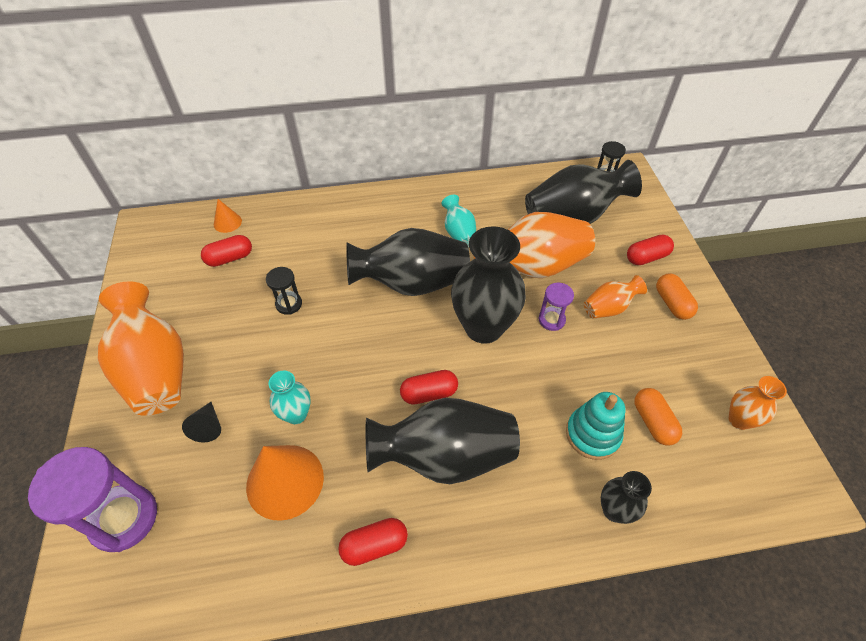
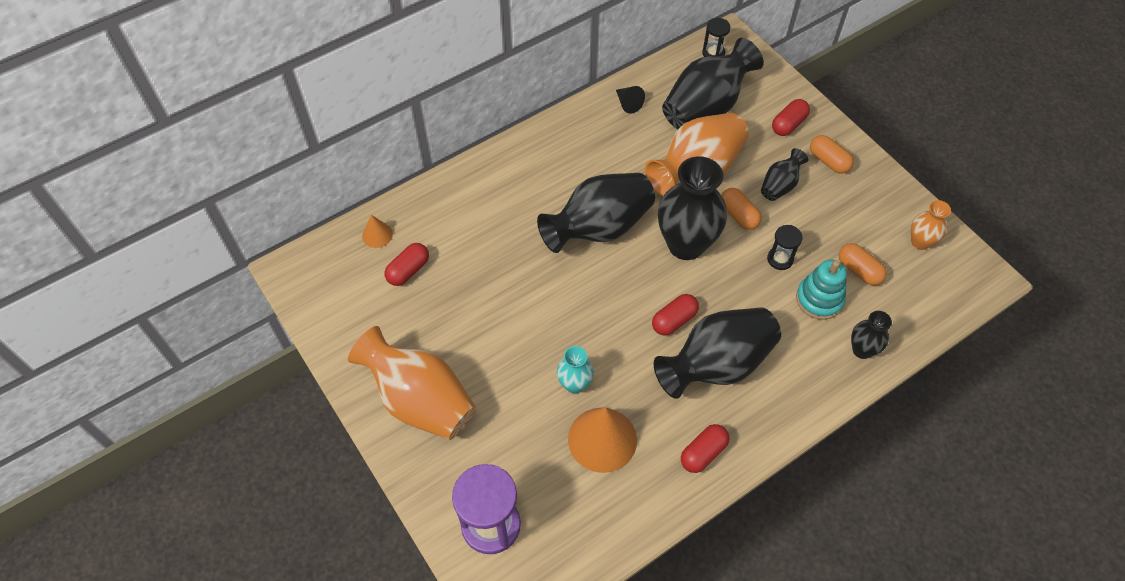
camera: 25 degrees left, 5 degrees up
black cone [182,402,221,443] -> black cone moved to [616,86,645,113]
black hourglass [266,267,302,315] -> black hourglass moved to [767,225,802,270]
turquoise vase [441,195,476,247] -> none
purple hourglass [539,283,574,331] -> orange capsule [721,188,762,230]
orange vase [584,275,647,319] -> black vase [761,148,808,201]

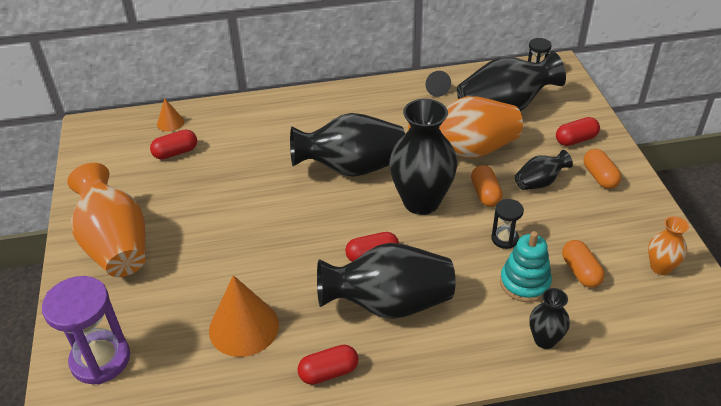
camera: 25 degrees right, 15 degrees down
turquoise vase [557,346,594,394] -> none

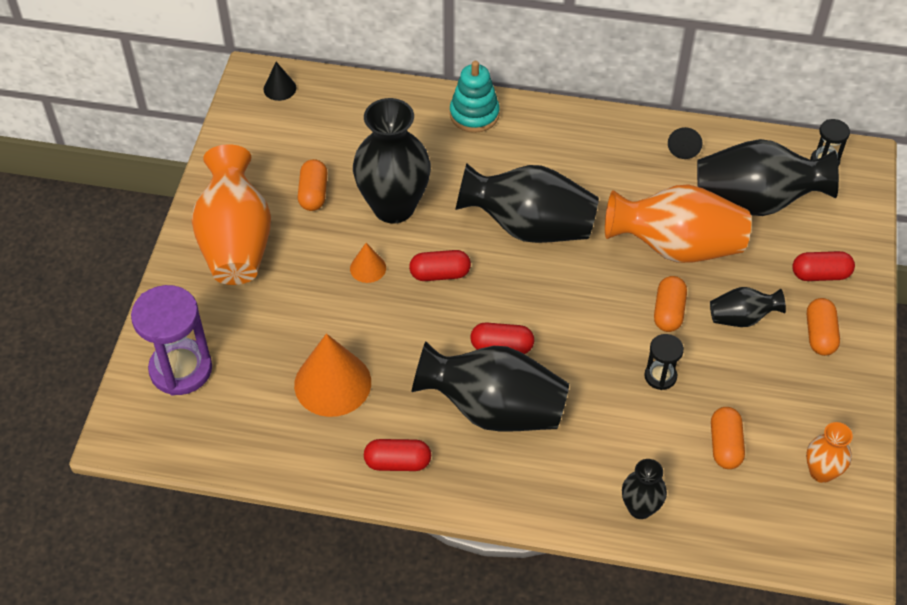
camera: 20 degrees right, 10 degrees up
red capsule [150,130,197,160] -> red capsule moved to [409,250,471,281]
orange cone [157,98,184,132] -> orange cone moved to [350,243,386,283]
black vase [389,99,457,215] -> black vase moved to [353,98,431,223]
turquoise stacking toy [500,231,552,302] -> turquoise stacking toy moved to [450,61,500,133]
none -> black cone [263,62,296,101]
none -> orange capsule [298,159,327,211]

